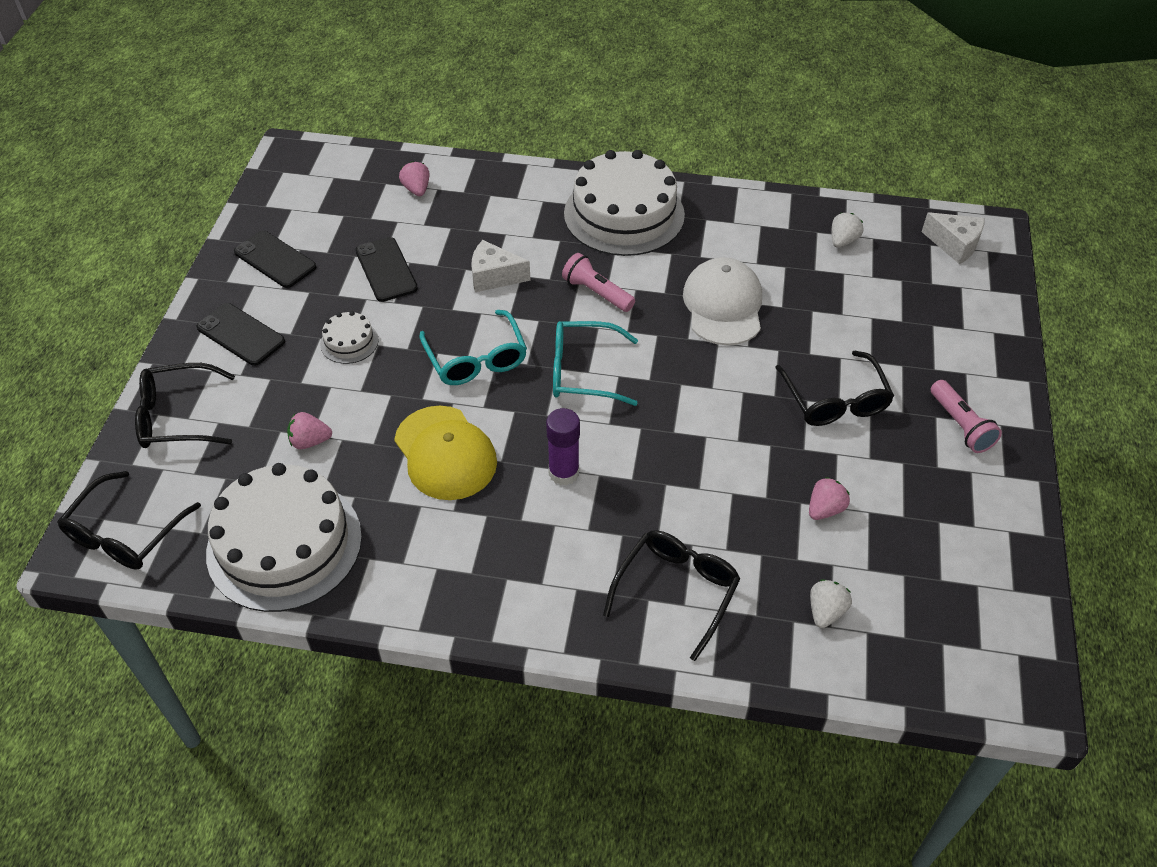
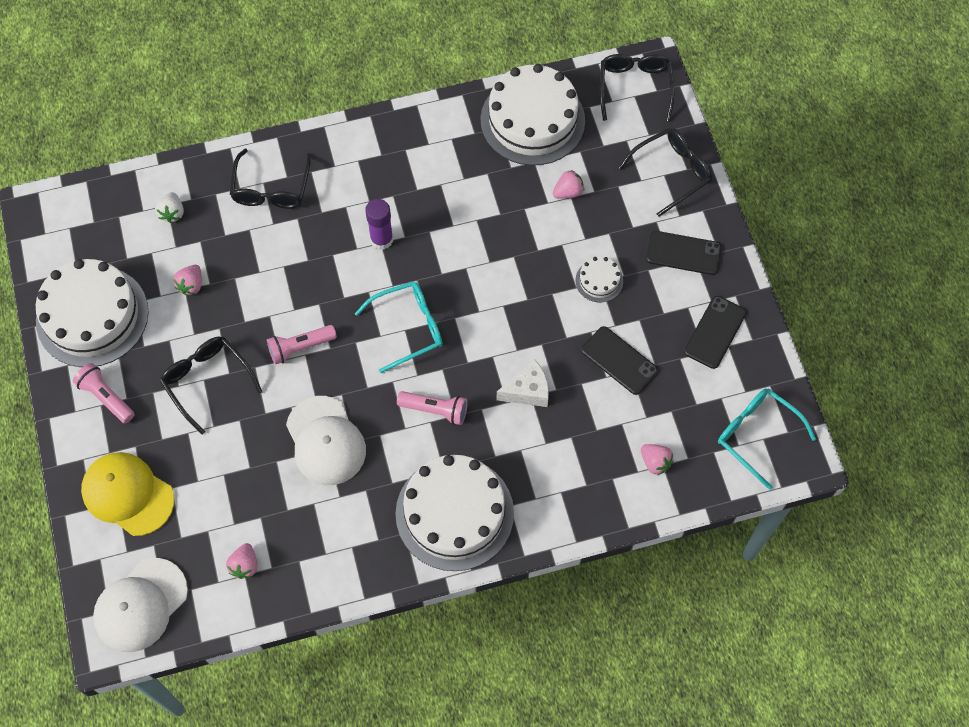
camera: 155 degrees right, 15 degrees up
black phone [234,230,316,288] -> black phone turned 75 degrees counterclockwise [684,296,747,369]
yellow cap [394,406,497,500] -> yellow cap moved to [81,452,174,536]
turquoise glasses [419,310,527,385] -> turquoise glasses moved to [718,388,816,490]
white strawberry [832,213,864,248] -> pink strawberry [226,543,257,579]
white cheese [922,212,985,264] -> white cap [93,558,188,652]
none -> white cake [36,259,149,367]
none -> pink flashlight [267,325,337,365]

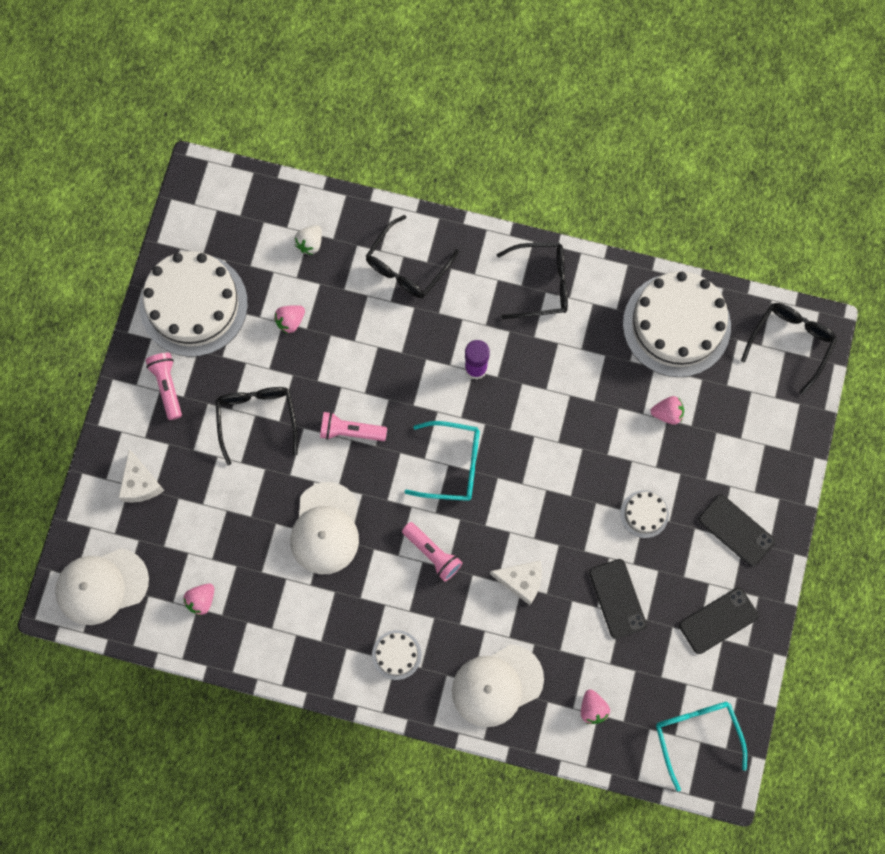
camera: 30 degrees right, 10 degrees up
yellow cap [81,452,174,536] -> white cheese [118,449,165,503]
white cake [396,455,514,571] -> white cake [372,630,421,680], size x0.43
black glasses [618,128,712,217] -> black glasses moved to [497,243,568,319]
none -> white cap [452,644,544,727]

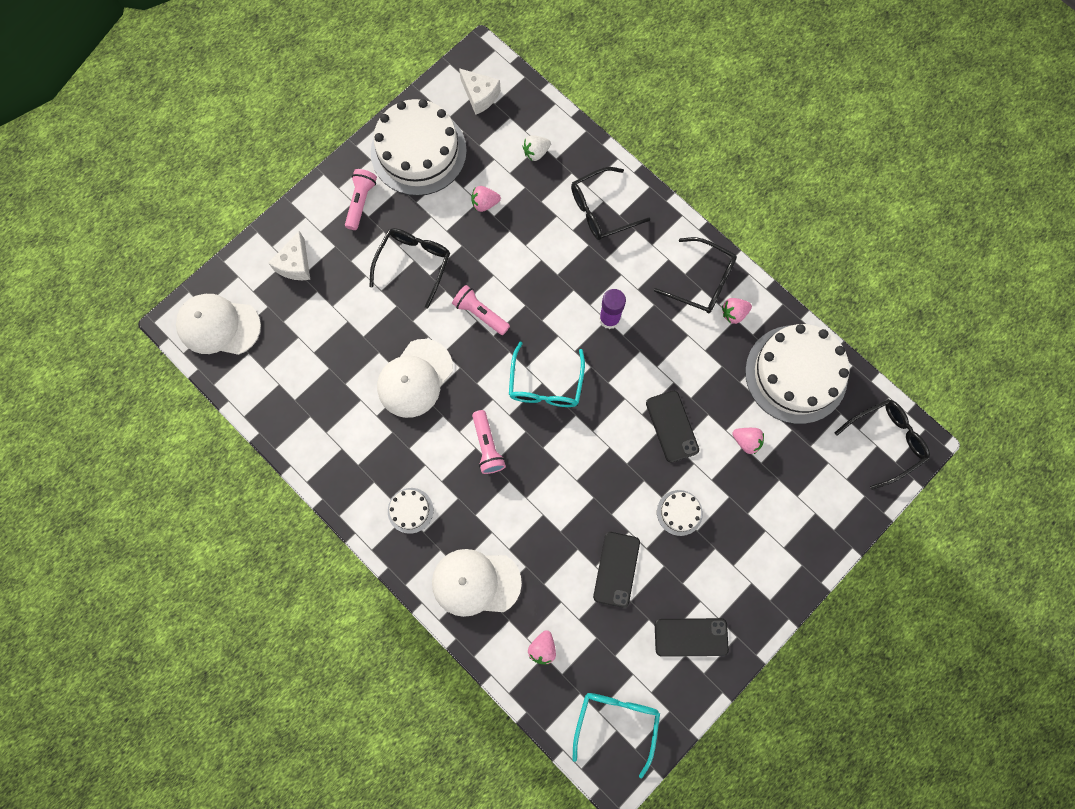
camera: 30 degrees right, 0 degrees up
pink strawberry [184,583,214,616] -> pink strawberry moved to [722,298,752,324]
turquoise glasses [405,421,480,501] -> turquoise glasses turned 60 degrees clockwise [509,342,585,407]
white cheese [490,561,542,605] -> white cheese moved to [459,68,501,115]
black phone [698,494,775,566] -> black phone moved to [646,391,699,463]

